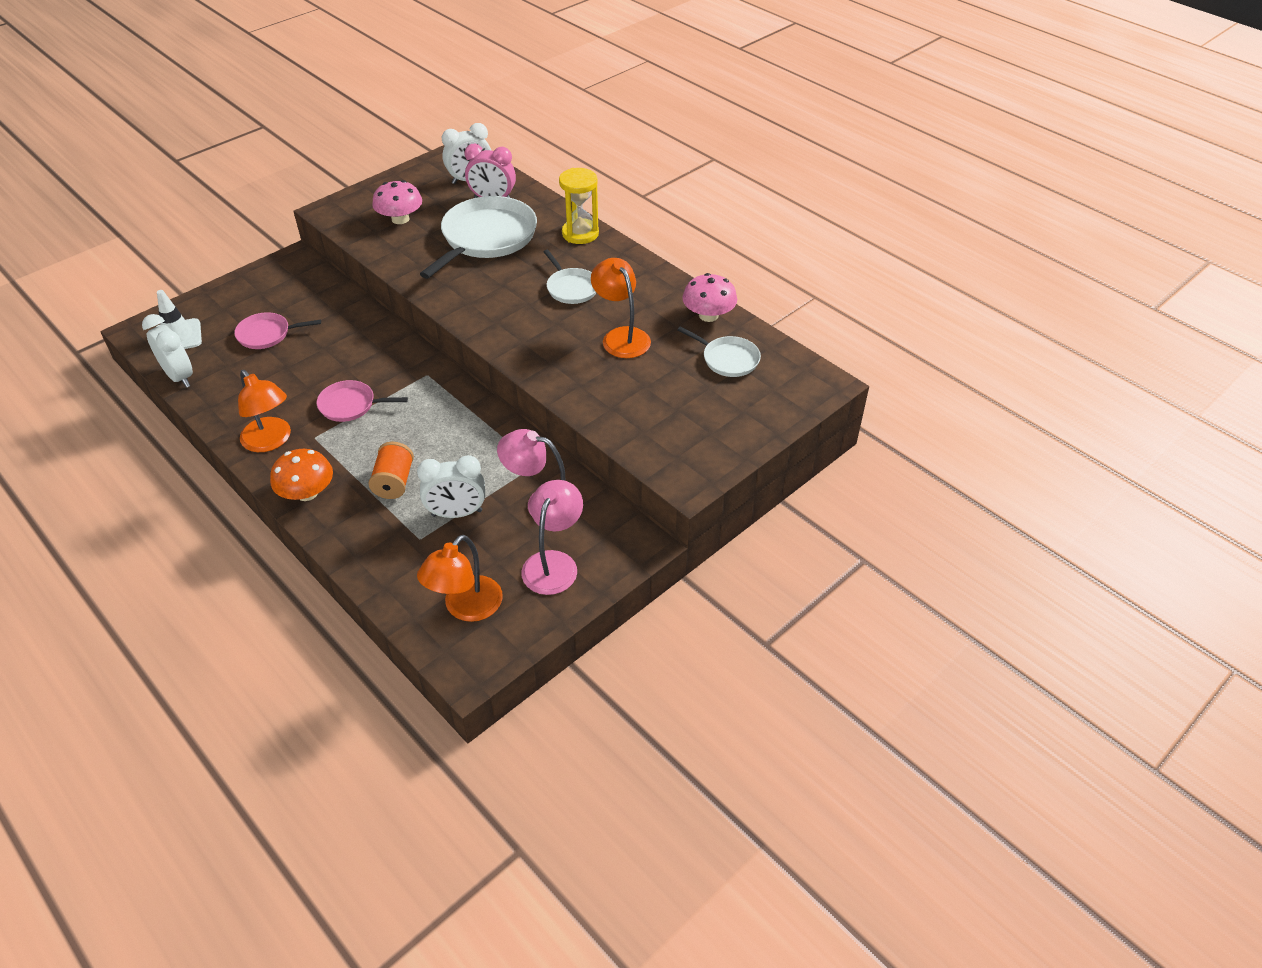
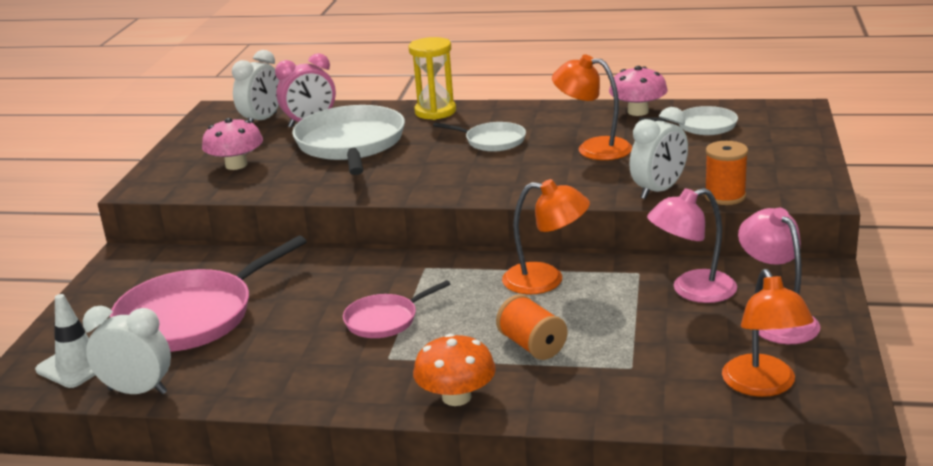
camera: 35 degrees left, 20 degrees down
pink pan [234,312,321,349] -> pink pan [110,235,307,352], size x1.91
orange lamp [238,370,291,452] -> orange lamp moved to [502,179,590,294]
white clock [417,455,485,518] -> white clock moved to [629,107,688,199]
none -> orange spool [704,141,748,205]

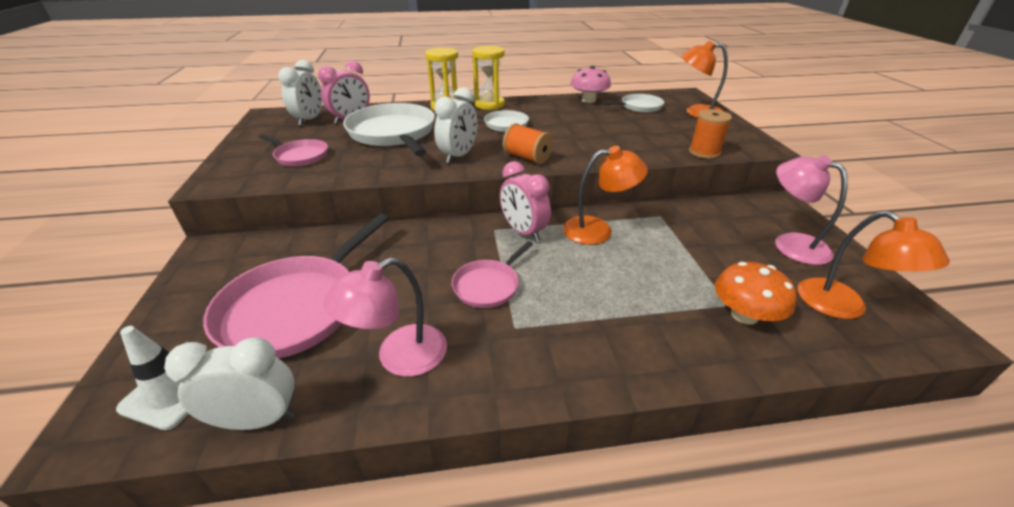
camera: 20 degrees left, 10 degrees up
pink mushroom [202,118,263,170] -> pink pan [259,134,328,166]
orange mushroom [413,333,496,406] -> orange mushroom moved to [715,262,797,324]
orange spool [496,294,567,360] -> orange spool moved to [503,123,553,164]
orange lamp [552,55,632,160] -> orange lamp moved to [680,40,728,118]
white clock [629,107,688,199] -> white clock moved to [434,87,477,163]
pink lamp [647,188,737,303] -> pink lamp moved to [323,258,447,377]
none -> yellow hourglass [472,46,505,110]
none -> pink clock [500,161,551,242]

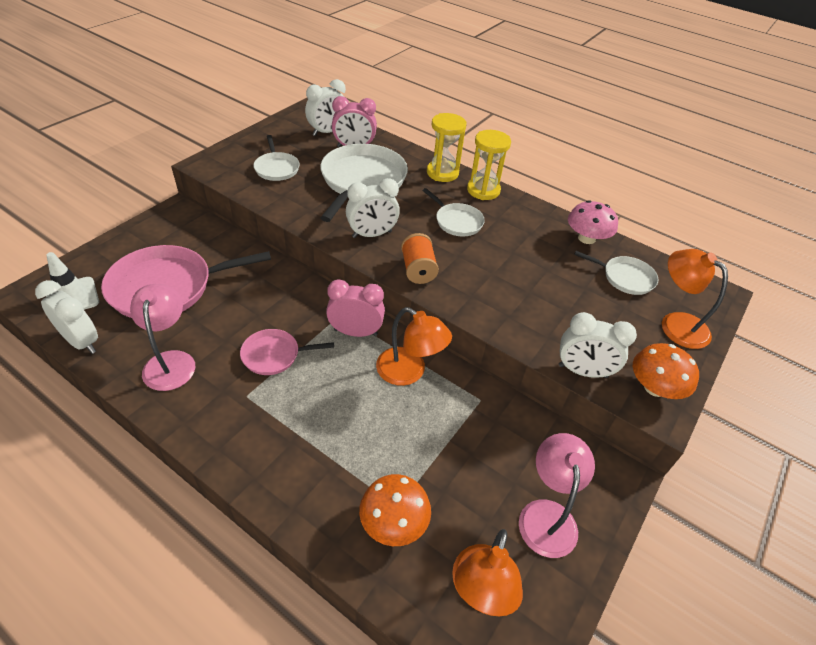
camera: 40 degrees right, 10 degrees up
pink pan [259,134,328,166] -> white pan [254,135,300,181]
pink lamp [323,258,447,377] -> pink lamp turned 75 degrees clockwise [130,284,195,391]
pink clock [500,161,551,242] -> pink clock turned 90 degrees clockwise [326,279,385,337]
orange spool [689,109,732,159] -> white clock [559,312,637,378]
none -> orange mushroom [633,343,699,399]

